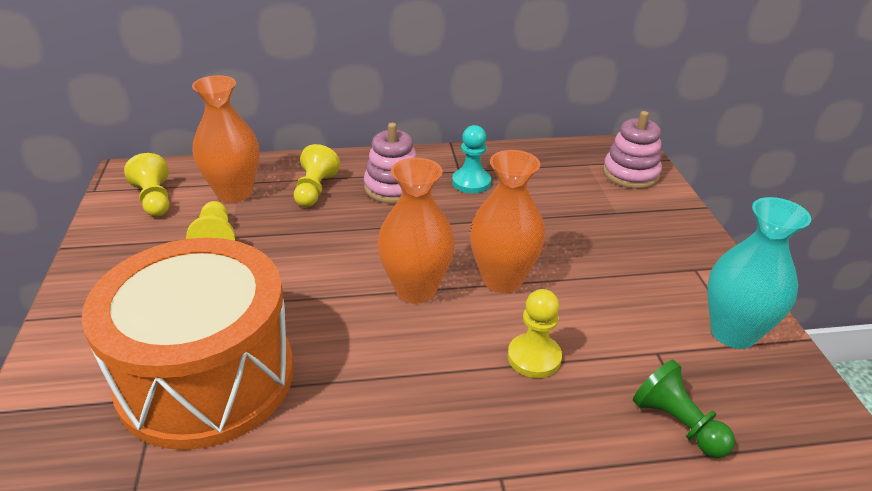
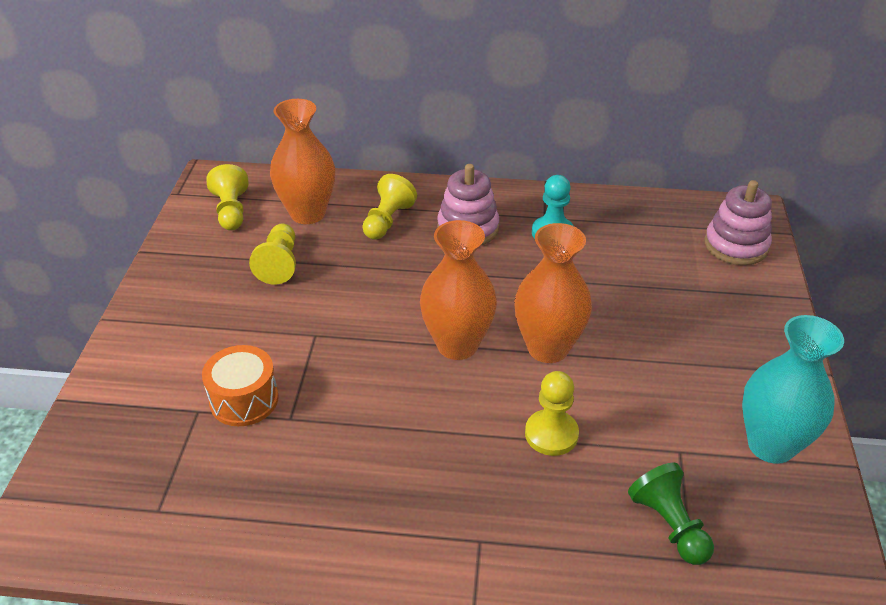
camera: 15 degrees right, 5 degrees up
orange drum [81,238,294,450] -> orange drum [202,345,279,426], size x0.43

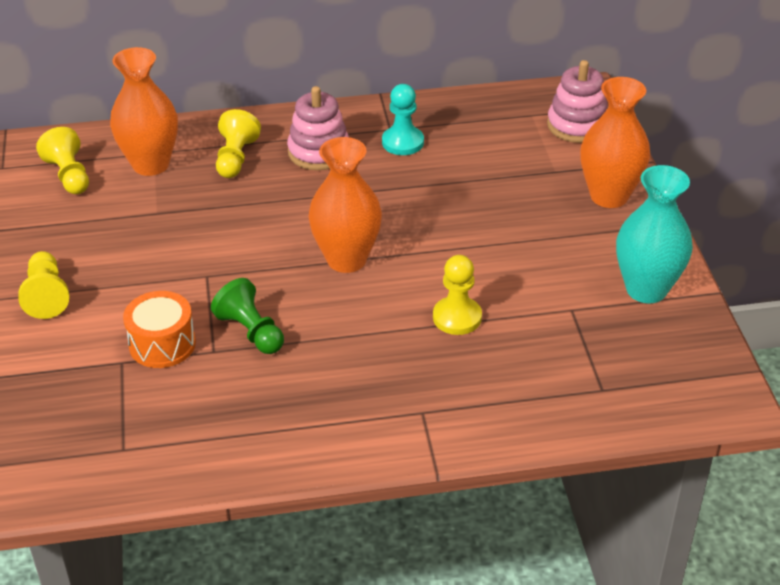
camera: 15 degrees left, 0 degrees up
yellow pawn [249,224,296,285] -> yellow pawn moved to [18,251,69,319]
orange vase [514,223,592,363] -> orange vase moved to [580,77,650,208]
green pawn [628,463,714,565] -> green pawn moved to [211,278,284,354]

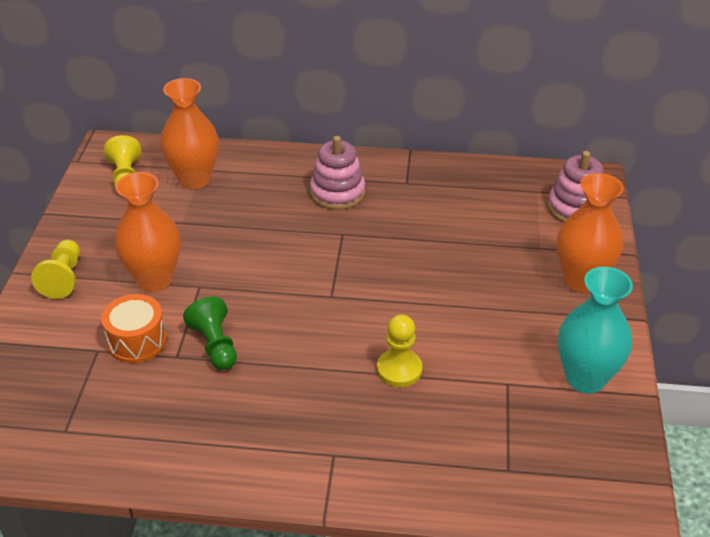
camera: 15 degrees right, 0 degrees up
yellow pawn [216,109,261,178] -> none
orange vase [309,137,382,273] -> orange vase moved to [114,172,181,292]
turquoise pawn [382,84,424,155] -> none

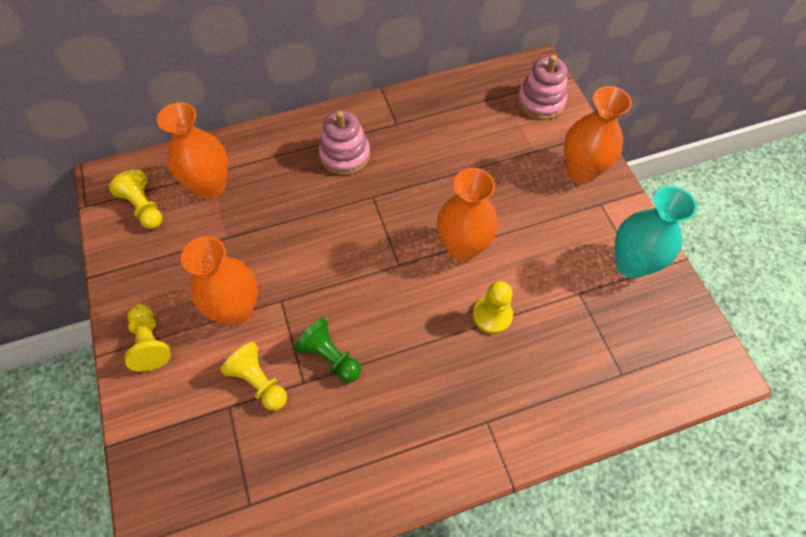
camera: 25 degrees left, 20 degrees up
orange drum [101,294,167,363] -> yellow pawn [220,342,287,411]
none -> orange vase [437,168,498,261]

